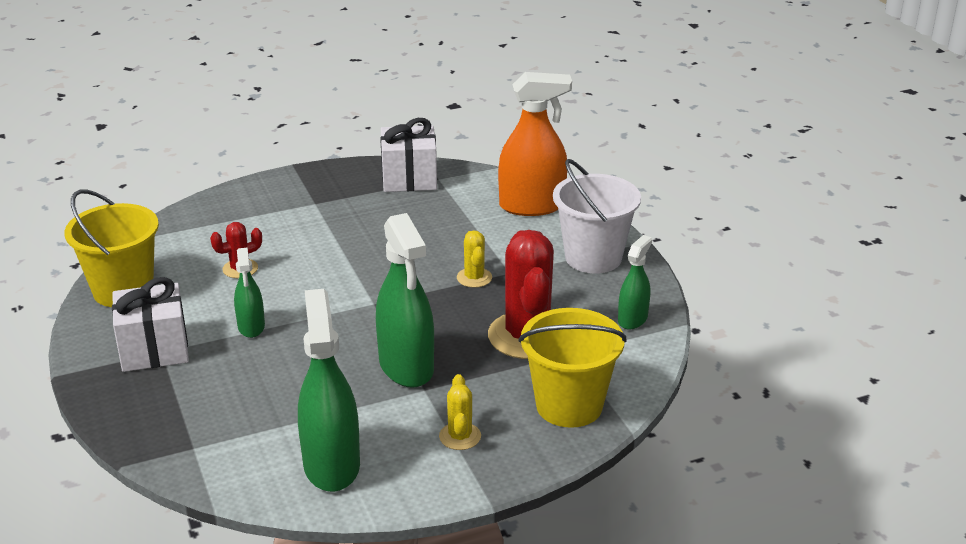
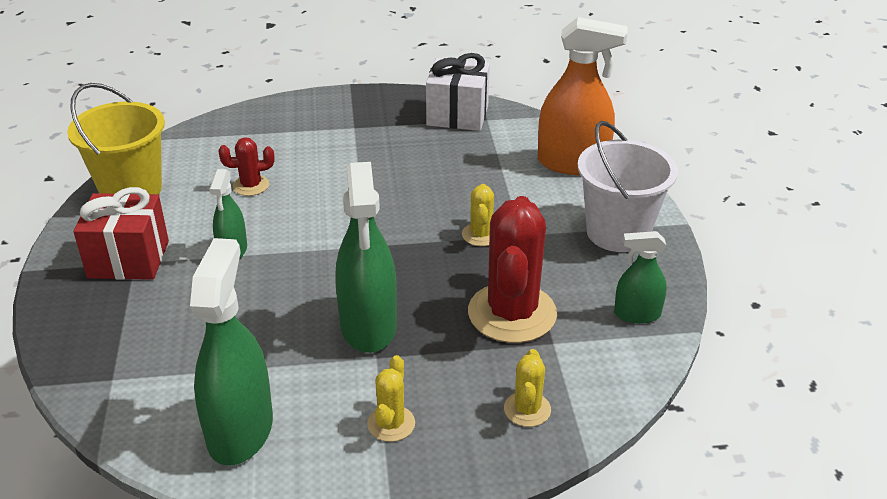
camera: 15 degrees right, 5 degrees up
white gift [112,277,189,372] -> red gift [73,187,169,280]
yellow bucket [519,308,626,428] -> yellow cactus [504,349,551,427]
green spray bottle [618,235,652,329] -> green spray bottle turned 135 degrees counterclockwise [614,231,667,324]

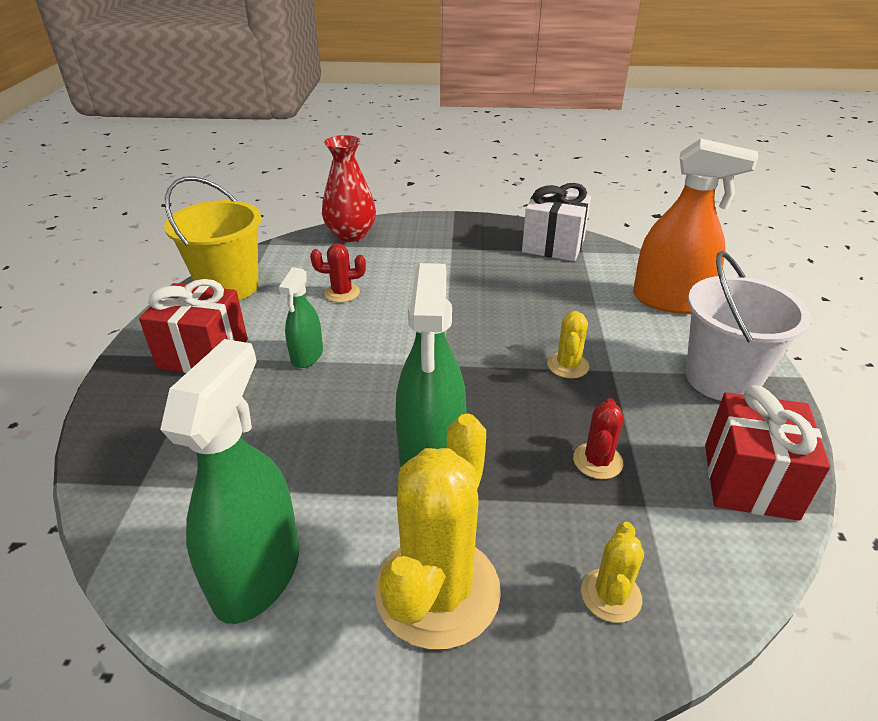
camera: 10 degrees right, 0 degrees up
yellow cactus [367,355,415,442] -> yellow cactus [375,414,501,649], size x2.09
red cactus [468,196,557,343] -> red cactus [573,398,624,479], size x0.48
green spray bottle [614,231,667,324] -> red gift [705,385,830,521]
none -> red vase [322,135,376,242]

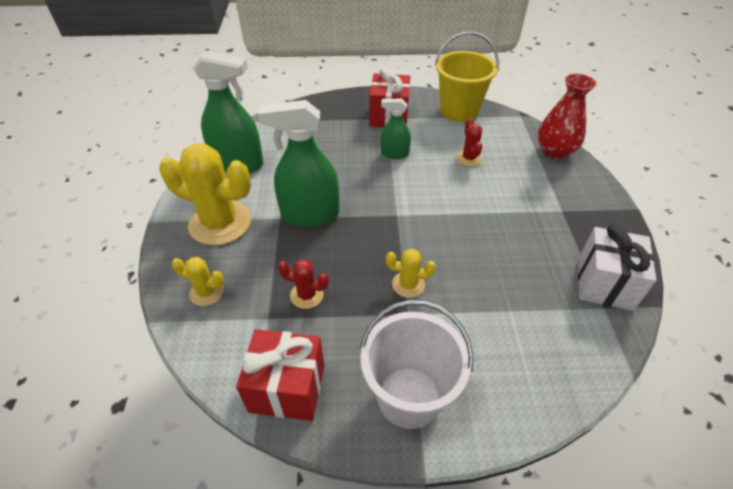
camera: 85 degrees right, 10 degrees up
orange spray bottle [633,138,758,314] -> none

